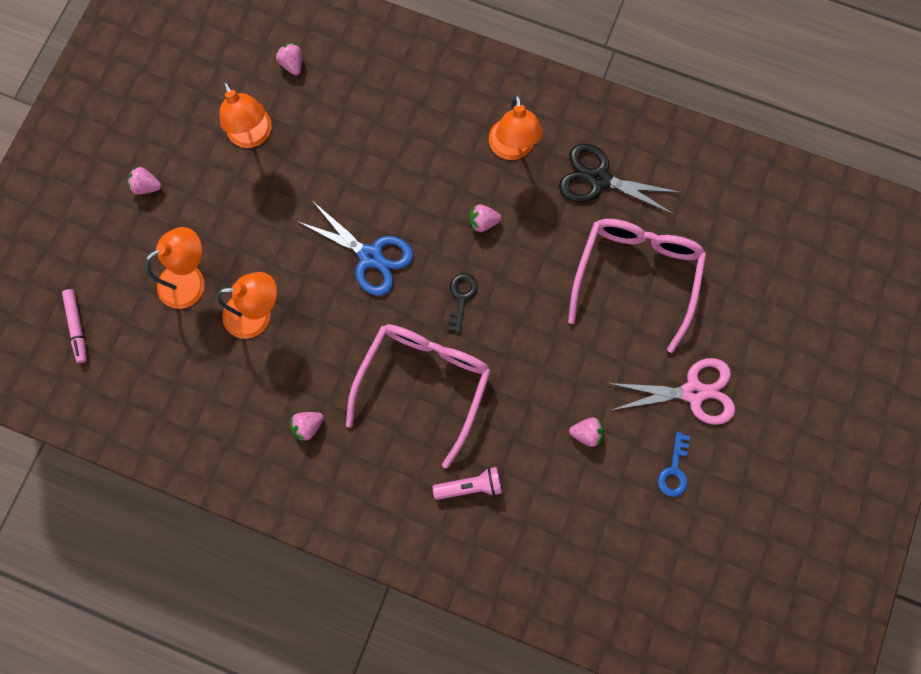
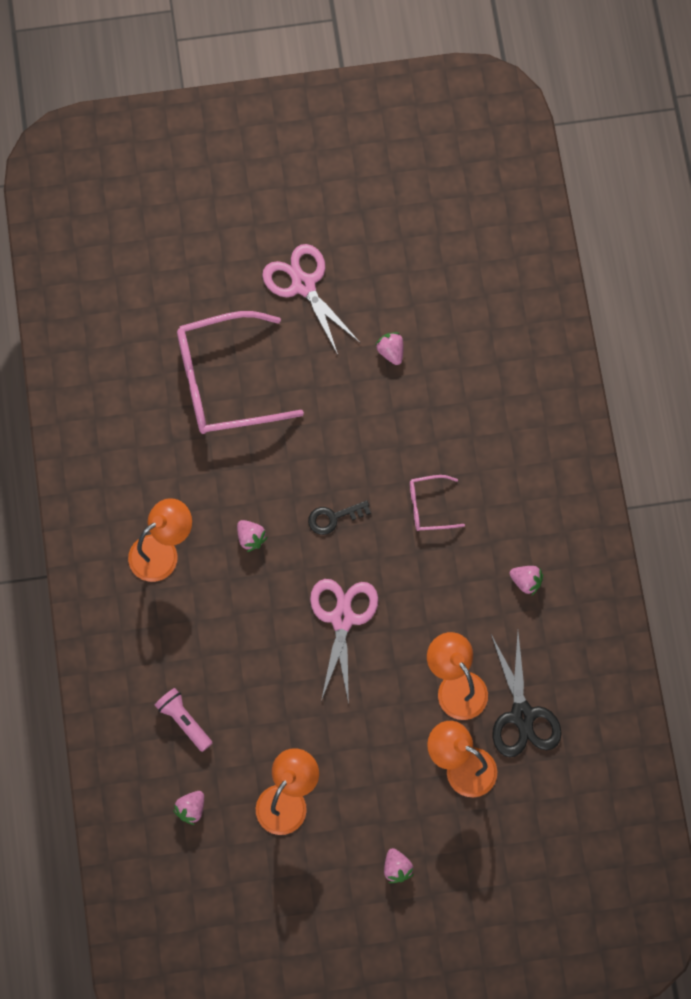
camera: 120 degrees left, 5 degrees down
pink marker [62,289,87,363] -> none
blue scissors [297,203,414,296] -> pink scissors [310,579,378,704]
pink glasses [346,324,491,469] -> pink glasses [410,475,465,531], size x0.46
pink flashlight [433,467,502,500] -> pink flashlight moved to [155,688,212,752]
black scissors [559,144,681,215] -> black scissors moved to [491,633,562,757]
blue key [658,432,690,497] -> none

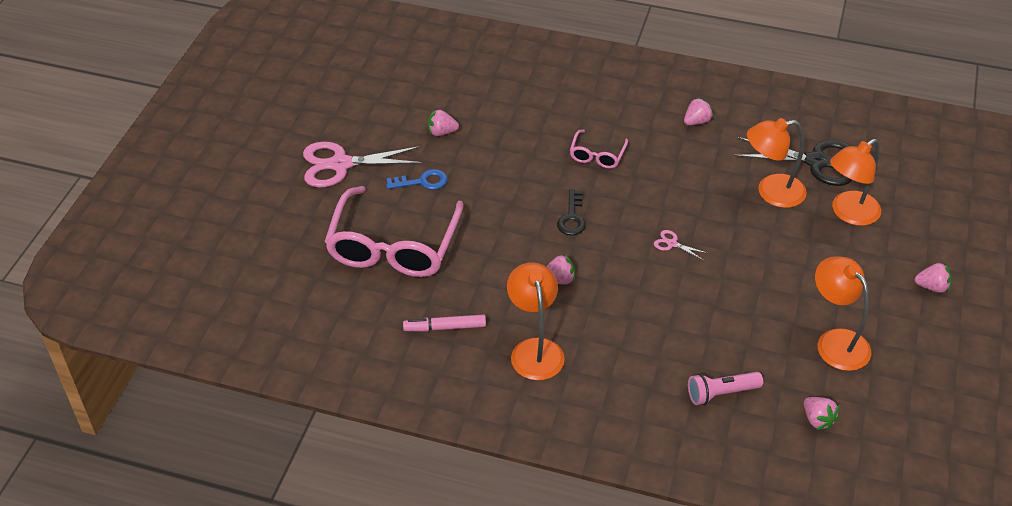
camera: 65 degrees left, 25 degrees down
pink scissors [310,579,378,704] -> pink scissors [654,230,707,260], size x0.42
none -> blue key [386,169,447,190]
none -> pink marker [403,315,486,332]

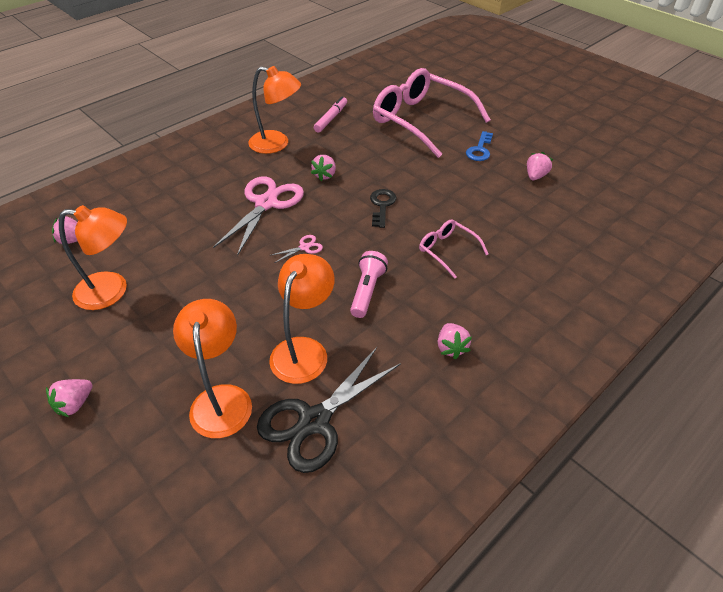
camera: 120 degrees right, 0 degrees up
pink scissors [303,142,423,188] -> pink scissors moved to [213,176,304,256]
black key [557,189,586,236] -> black key turned 60 degrees clockwise [370,189,396,228]
pink flashlight [688,372,763,405] -> pink flashlight moved to [350,251,388,318]

